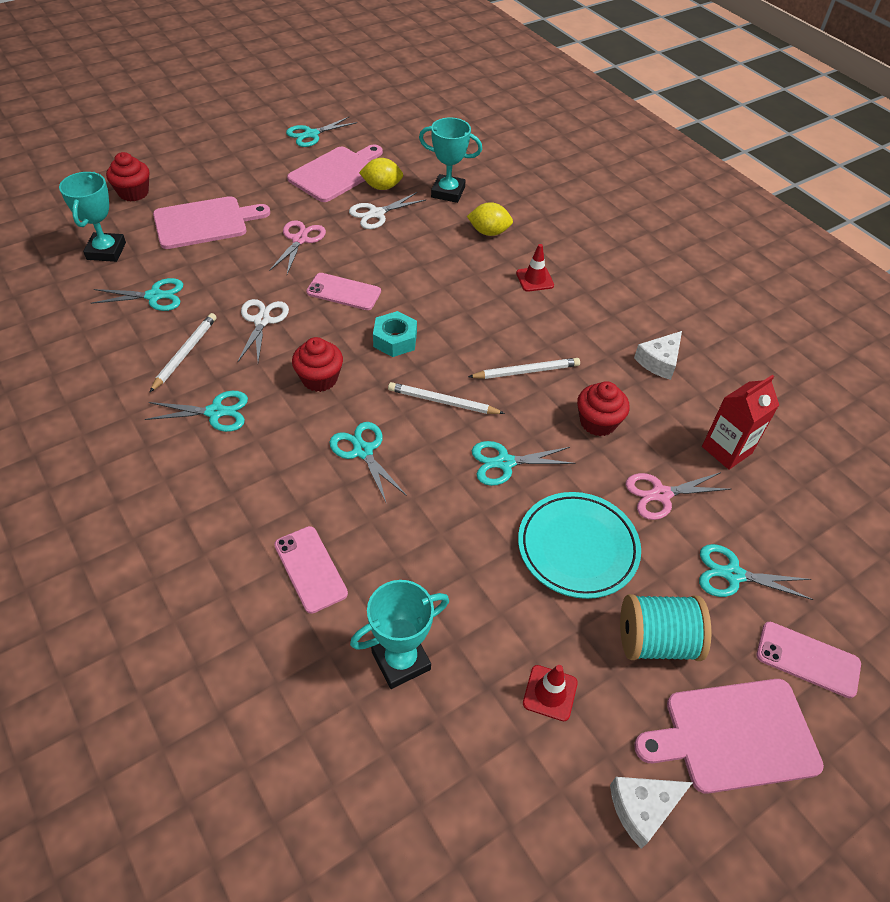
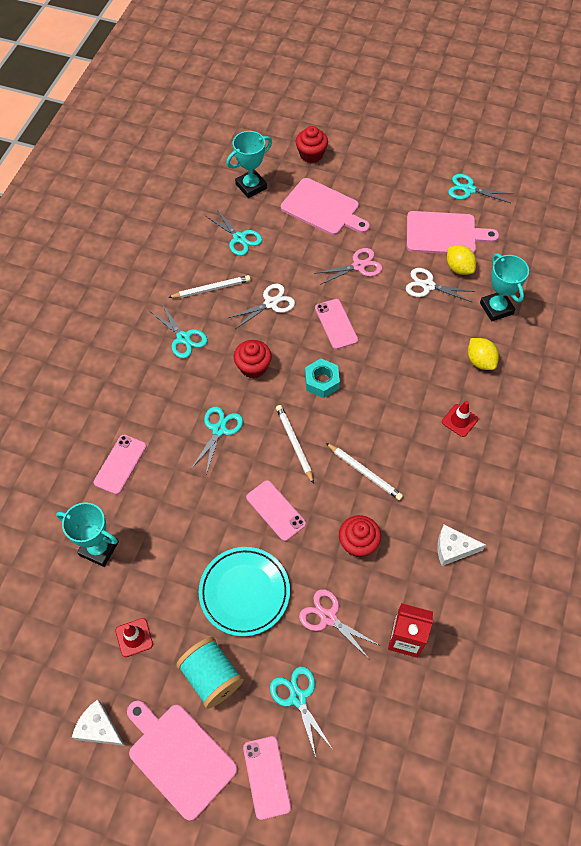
camera: 55 degrees right, 10 degrees up
turquoise scissors [472,441,576,486] -> pink phone [246,480,306,541]

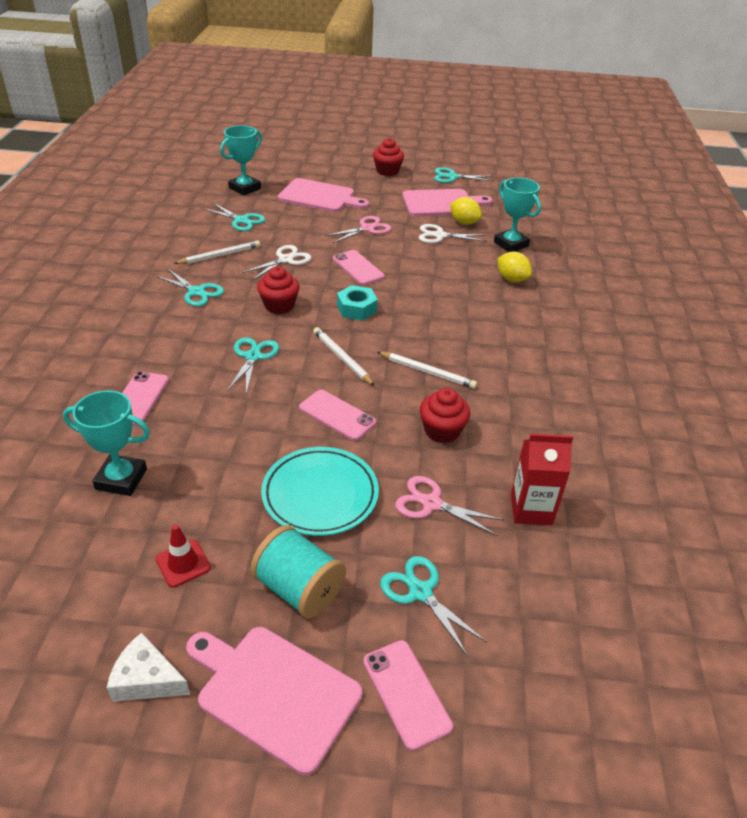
camera: 15 degrees left, 20 degrees down
red cupcake [296,126,328,163] -> red cupcake moved to [373,138,404,176]
white cheese [437,525,486,566] -> none
red traffic cone [442,401,478,437] -> none

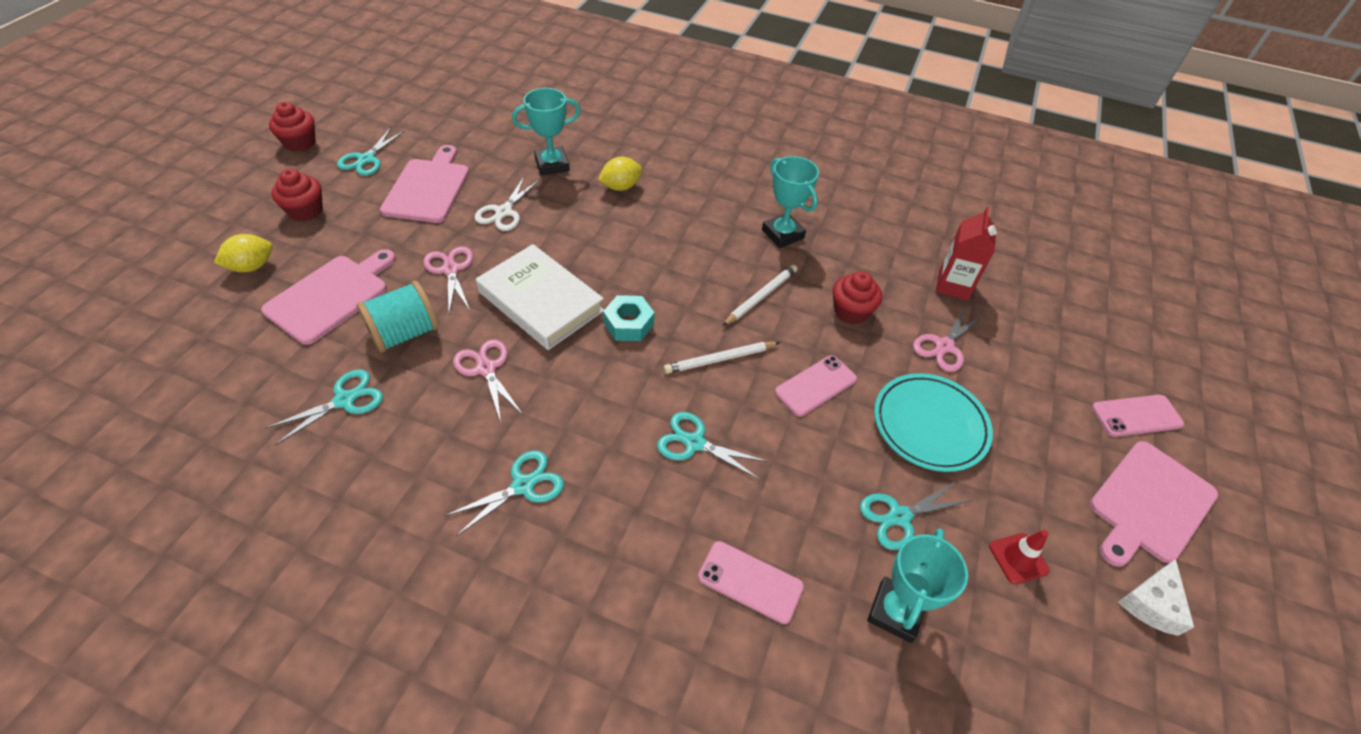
camera: 75 degrees left, 10 degrees up
white pencil [174,240,260,264] -> none
turquoise trophy [220,125,262,196] -> turquoise trophy moved to [762,156,819,248]
white scissors [242,245,311,280] -> pink scissors [453,339,523,422]
turquoise spool [250,525,346,619] -> turquoise spool moved to [357,281,439,352]
red cupcake [257,266,299,314] -> red cupcake moved to [269,102,316,152]
pink phone [333,250,385,285] -> white book [476,244,604,350]
turquoise scissors [380,556,487,657] -> turquoise scissors moved to [860,481,972,550]
yellow lemon [450,197,482,225] -> yellow lemon moved to [214,234,273,272]

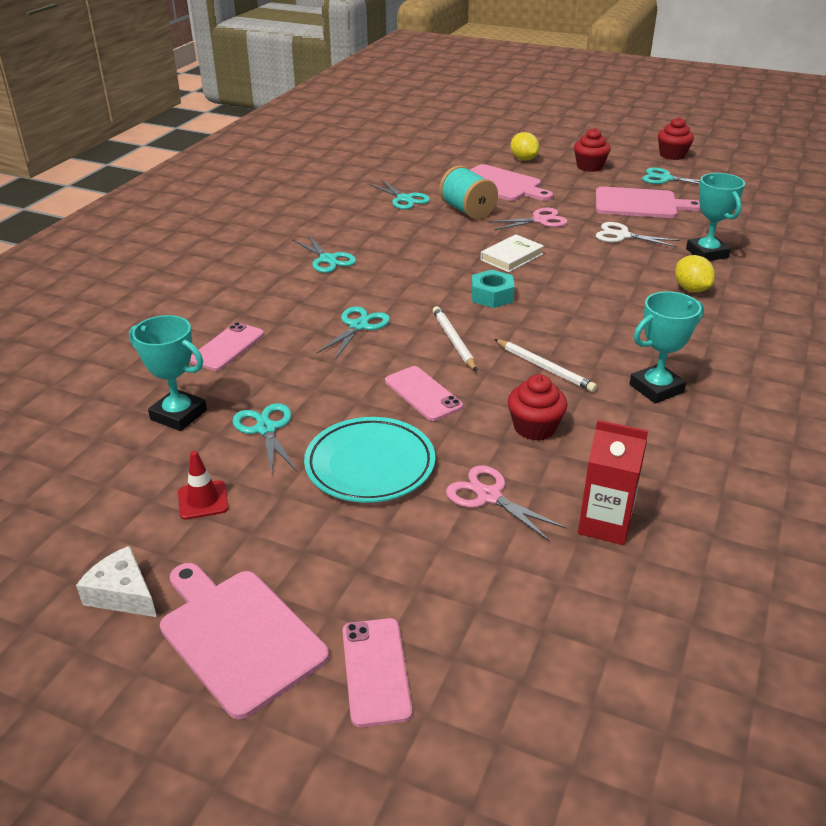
camera: 95 degrees right, 15 degrees down
pink scissors [453,339,523,422] -> none
white book [476,244,604,350] -> white book [480,234,544,272], size x0.57

